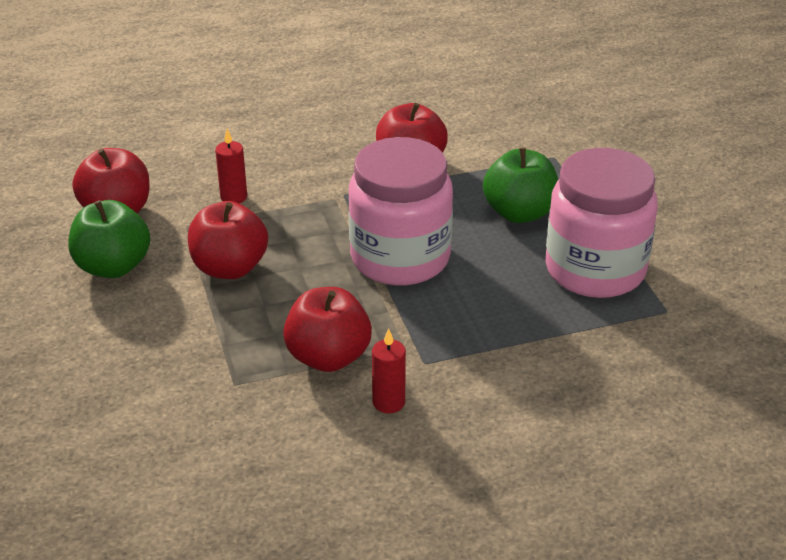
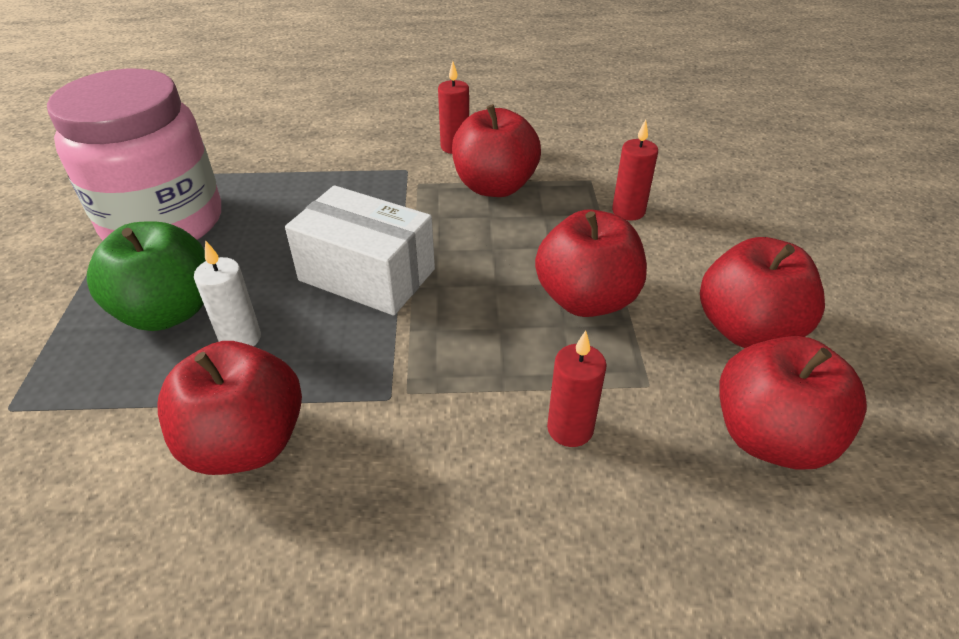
camera: 165 degrees left, 5 degrees up
green apple [68,200,150,278] -> red apple [700,237,825,348]
pink jar [348,137,453,285] -> white box [285,185,435,316]
none -> white candle [194,240,261,346]
none -> red candle [612,120,658,221]

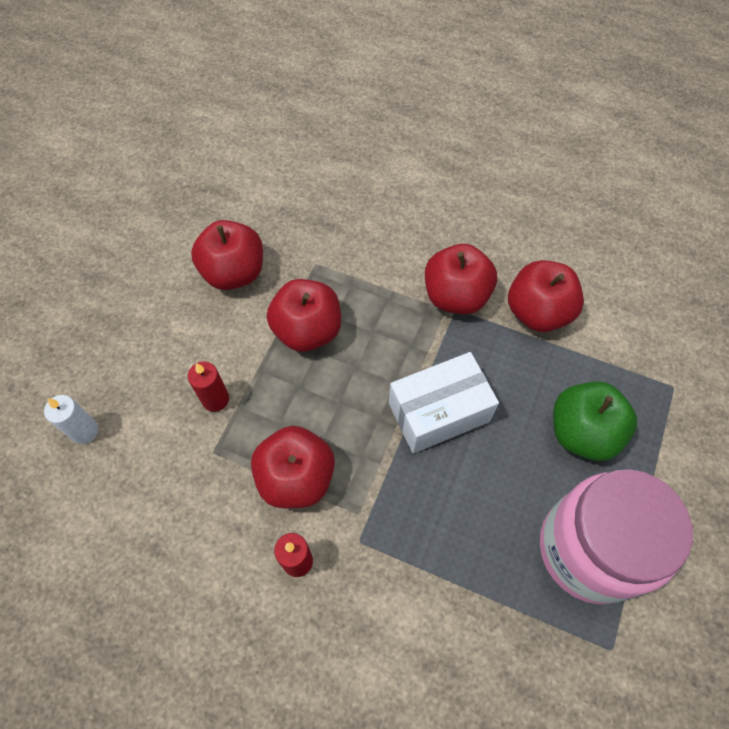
camera: 155 degrees left, 20 degrees up
white candle [194,240,261,346] -> white candle moved to [44,395,98,444]
white box [285,185,435,316] -> white box turned 75 degrees counterclockwise [389,352,499,454]
red candle [547,331,607,447] -> none
red apple [720,336,867,470] -> red apple moved to [425,244,497,315]

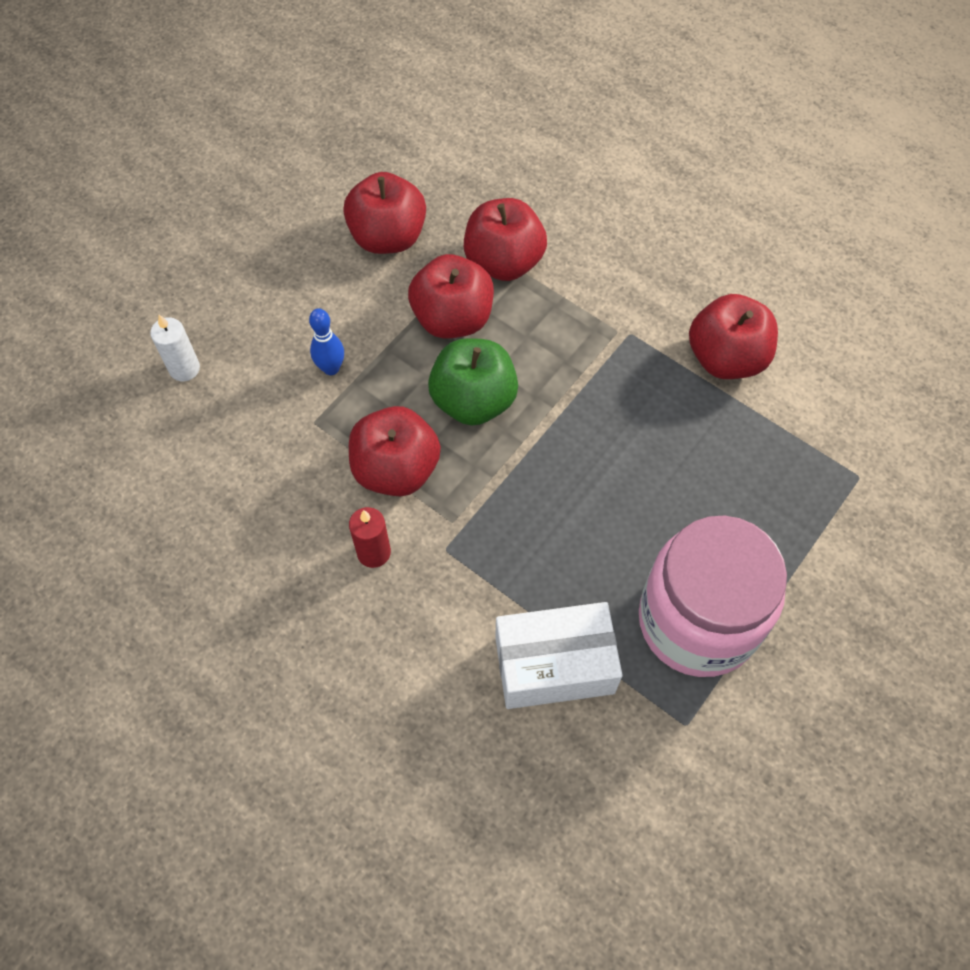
camera: 15 degrees right, 0 degrees up
red candle [188,361,229,412] -> blue bowling pin [309,308,344,375]
white box [389,352,499,454] -> white box moved to [495,602,623,709]
red apple [425,244,497,315] -> red apple moved to [464,198,547,281]
green apple [553,381,637,461] -> green apple moved to [428,338,518,426]

